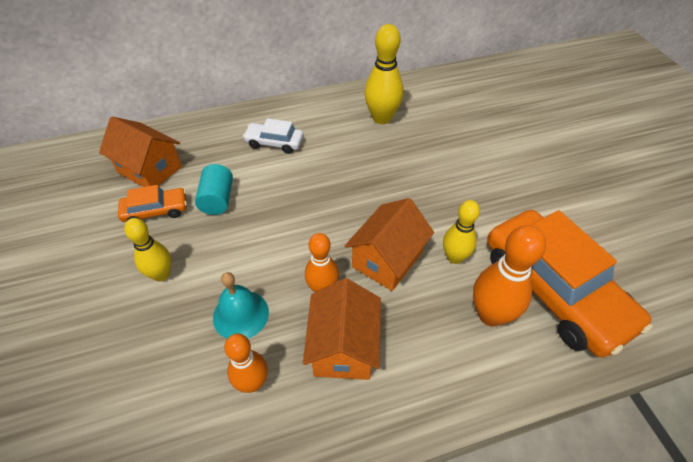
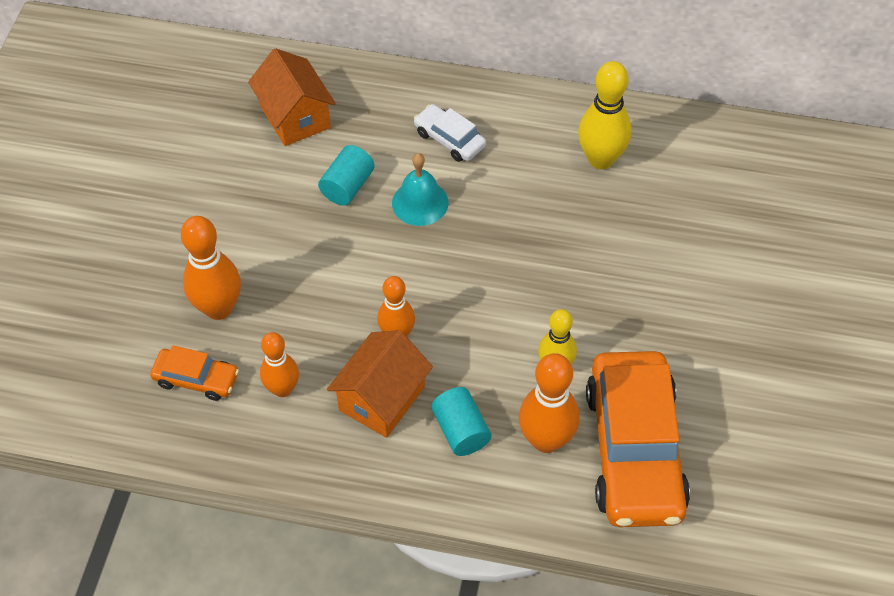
camera: 30 degrees right, 5 degrees up
orange car [118,185,187,222] -> orange car moved to [150,345,239,401]
yellow bowling pin [124,218,171,282] -> none
turquoise bell [213,272,269,339] -> turquoise bell moved to [392,153,449,226]
orange house [345,198,434,291] -> none
none -> orange bowling pin [181,216,241,320]
none -> turquoise cylinder [431,387,491,456]

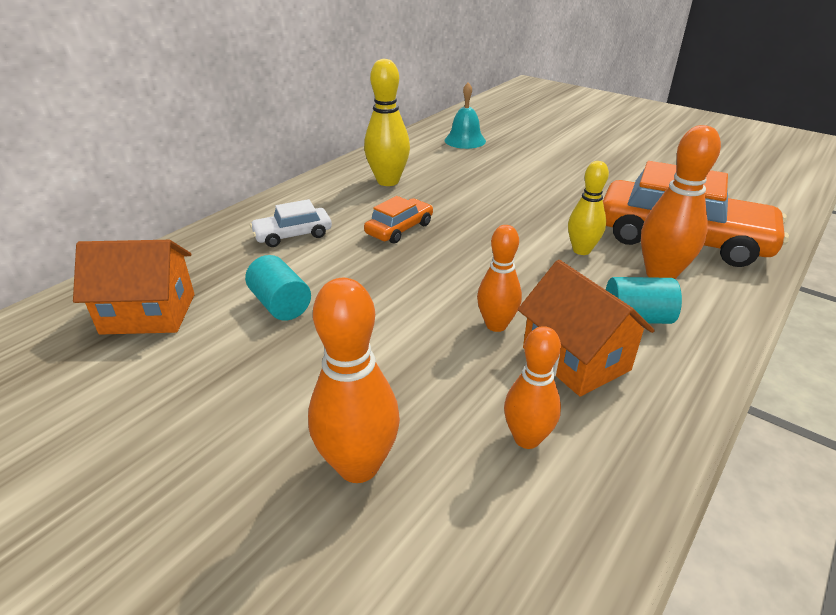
camera: 65 degrees left, 20 degrees down
orange car [150,345,239,401] -> orange car moved to [364,196,433,244]
turquoise bell [392,153,449,226] -> turquoise bell moved to [445,82,486,149]

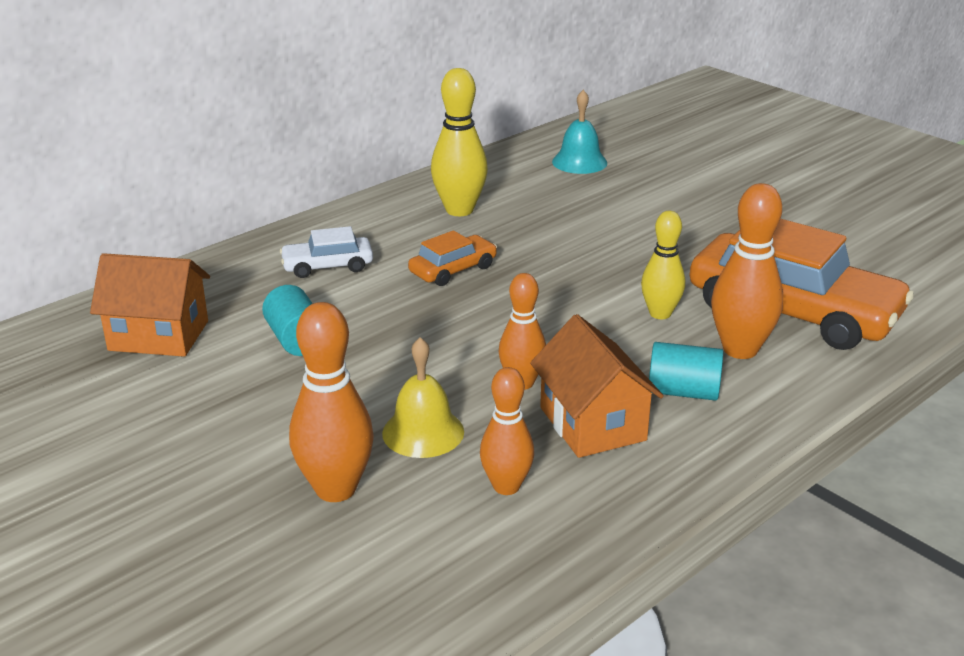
camera: 10 degrees right, 5 degrees down
none -> yellow bell [382,337,464,458]

